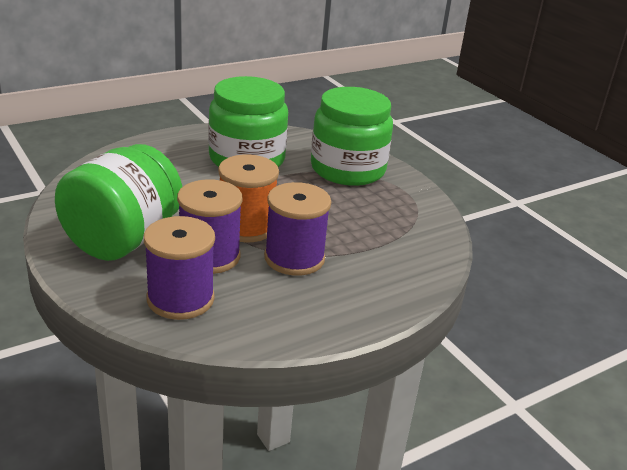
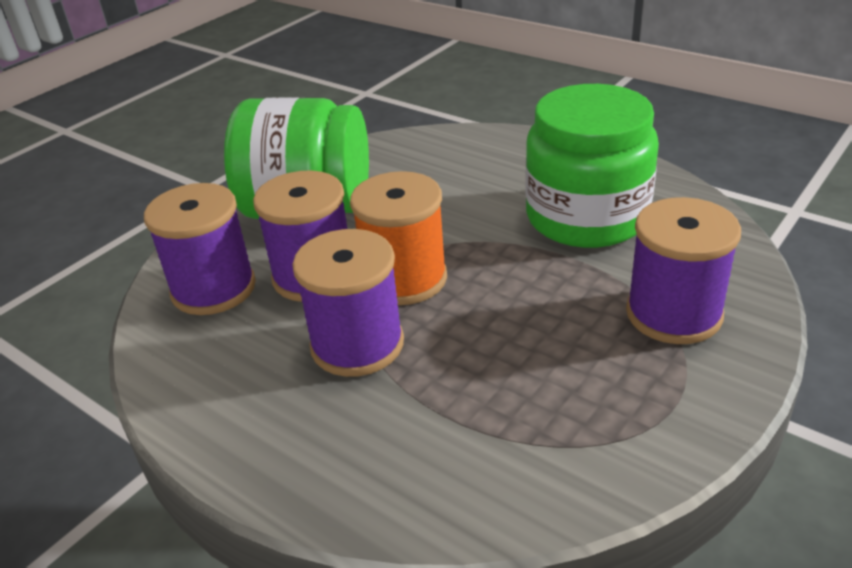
camera: 75 degrees right, 5 degrees up
green jar [311,87,393,186] -> purple spool [626,197,741,344]

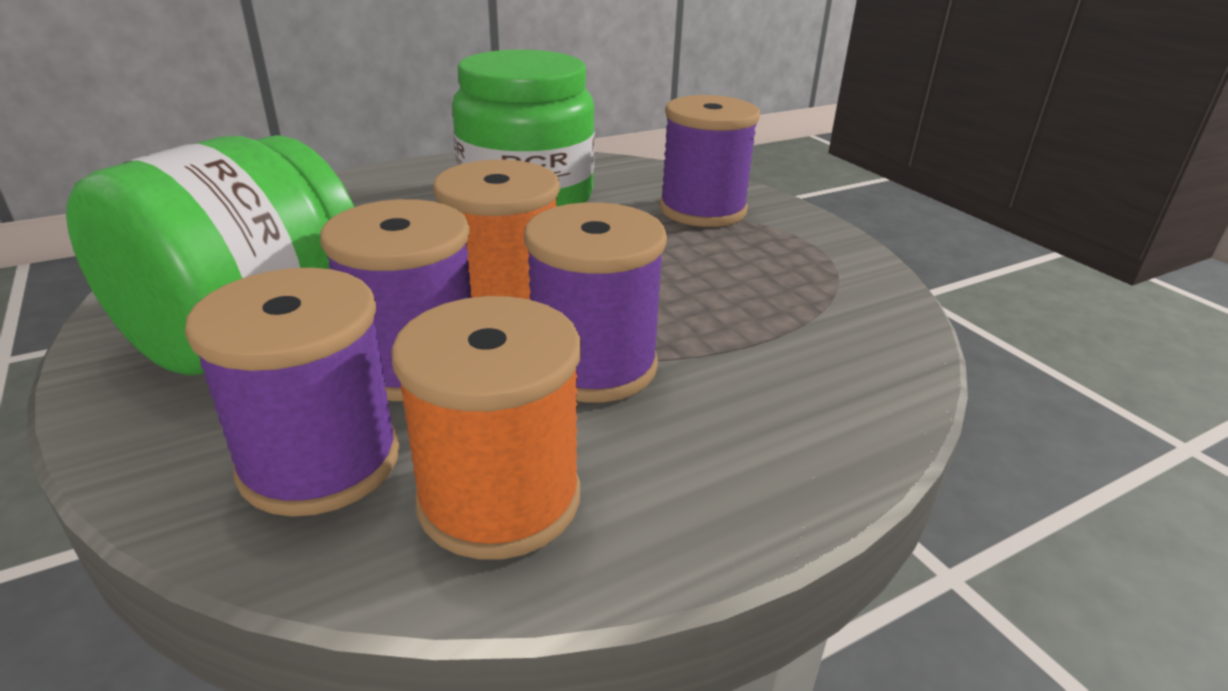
camera: 70 degrees left, 5 degrees down
none -> orange spool [391,296,581,560]

